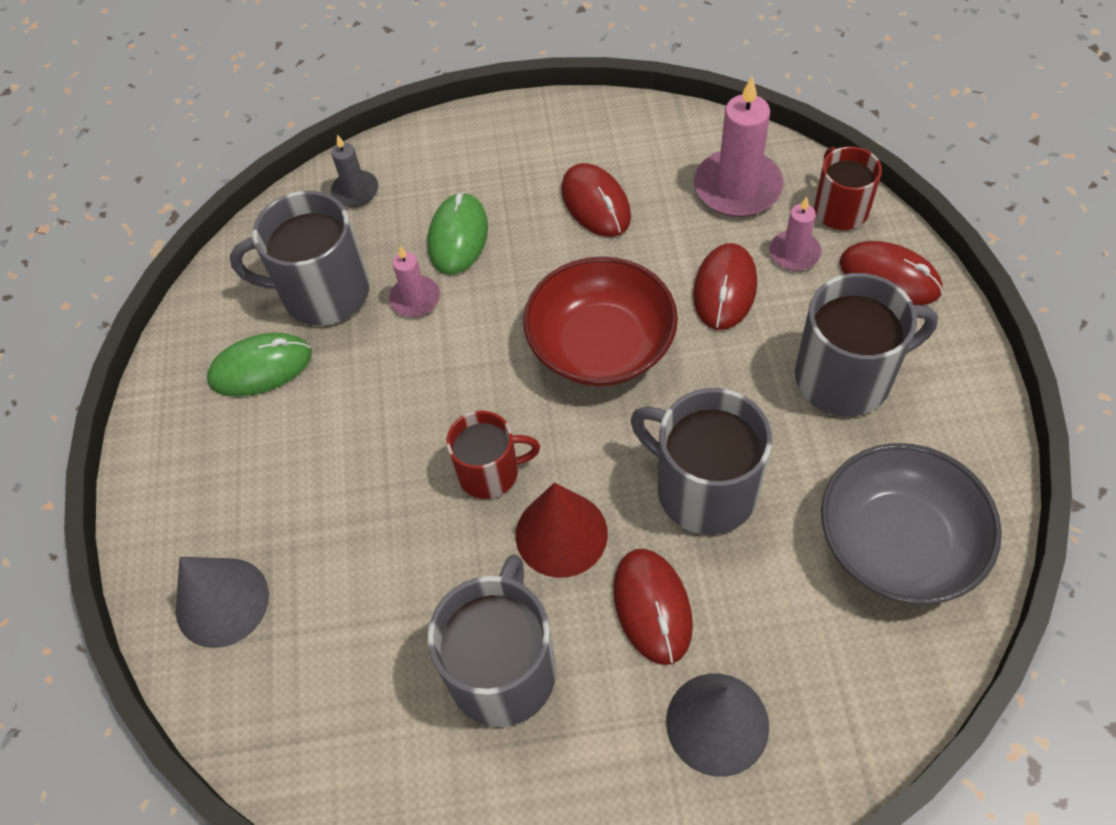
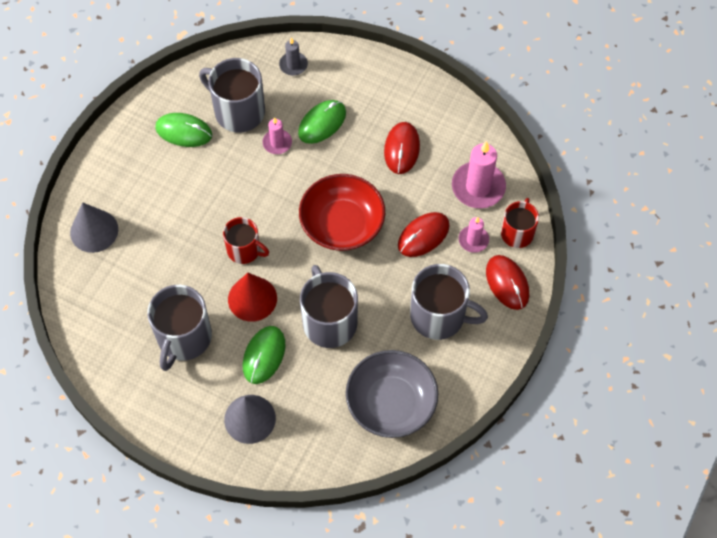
camera: 30 degrees right, 5 degrees up
grey mug [427,554,556,727] -> grey mug turned 150 degrees clockwise [147,285,212,371]
red mouse [613,549,693,665] -> green mouse [243,326,286,384]

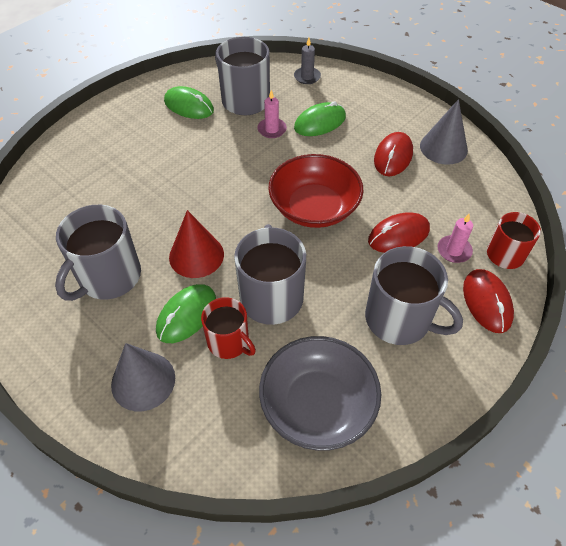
camera: 15 degrees right, 10 degrees down
grey cone [70,202,118,253] -> grey cone moved to [420,99,468,165]
red mug [223,217,269,264] -> red mug moved to [201,297,256,359]
pink candle [452,141,506,208] -> none

